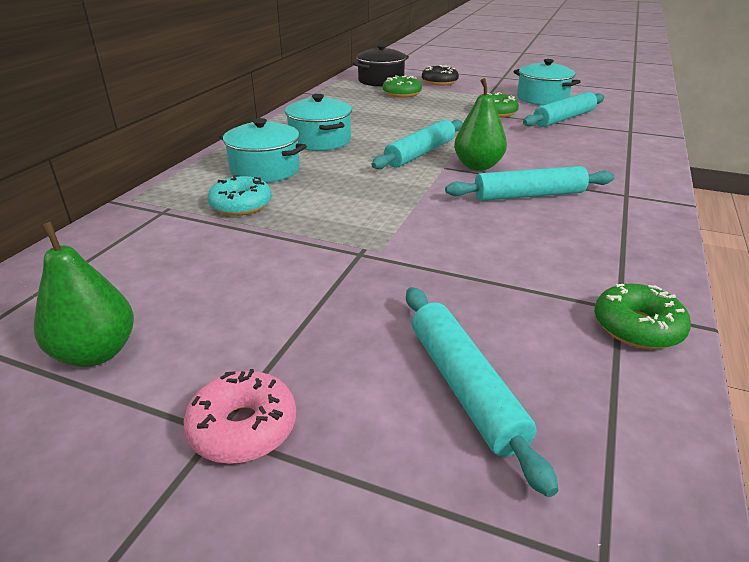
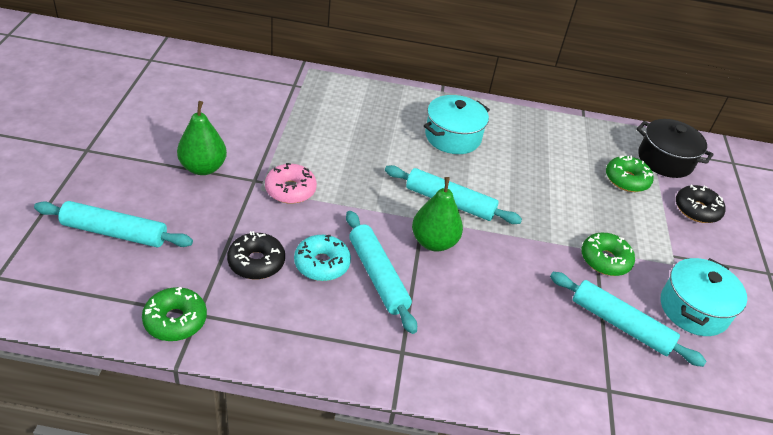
camera: 70 degrees right, 10 degrees up
green pear [34,222,134,367] -> green pear moved to [177,101,227,175]
pink donut [183,369,296,464] -> pink donut moved to [265,163,317,204]
turquoise donut [207,175,272,216] -> turquoise donut moved to [294,235,351,281]
turquoise pot [219,118,307,183] -> none
turquoise rolling pin [406,287,558,497] -> turquoise rolling pin turned 45 degrees clockwise [34,201,193,247]
none -> black donut [227,231,285,280]

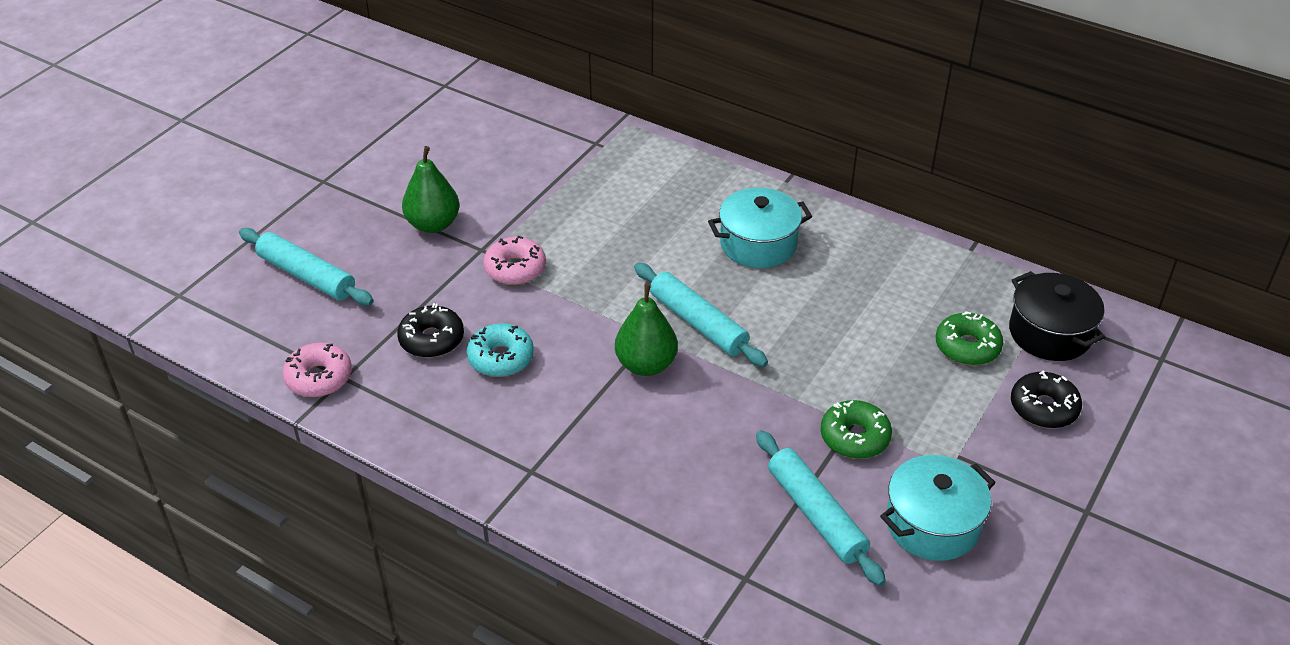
camera: 30 degrees right, 0 degrees up
green donut [142,287,207,341] -> pink donut [283,343,352,397]
turquoise rolling pin [346,211,417,334] -> none

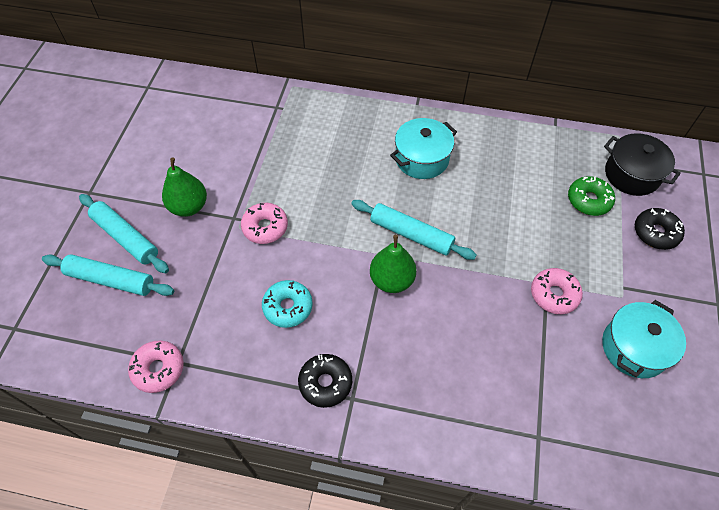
camera: 20 degrees left, 15 degrees up
black donut [397,303,464,358] -> black donut moved to [298,354,352,408]
turquoise rolling pin [756,430,886,586] -> turquoise rolling pin moved to [79,194,169,273]
green donut [821,400,892,459] -> pink donut [531,268,583,314]

